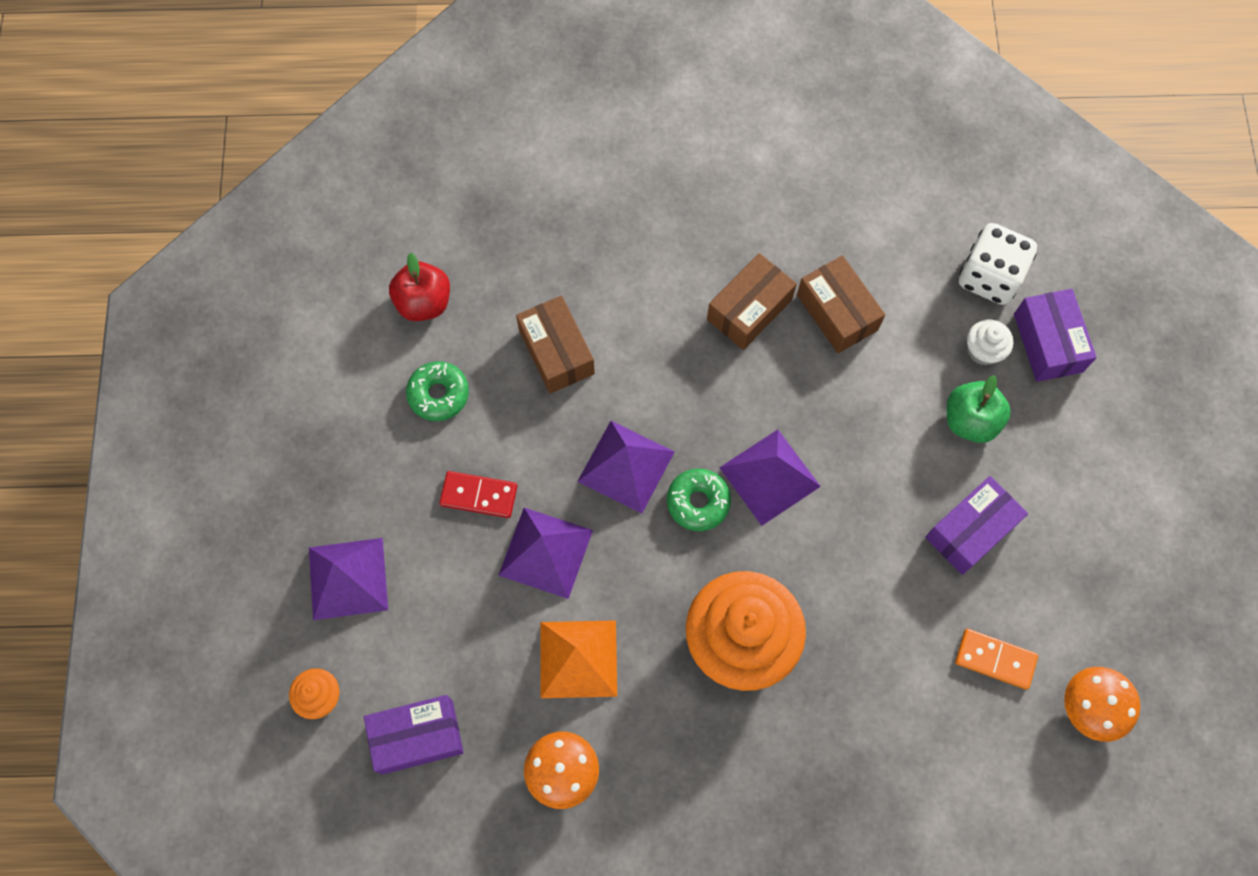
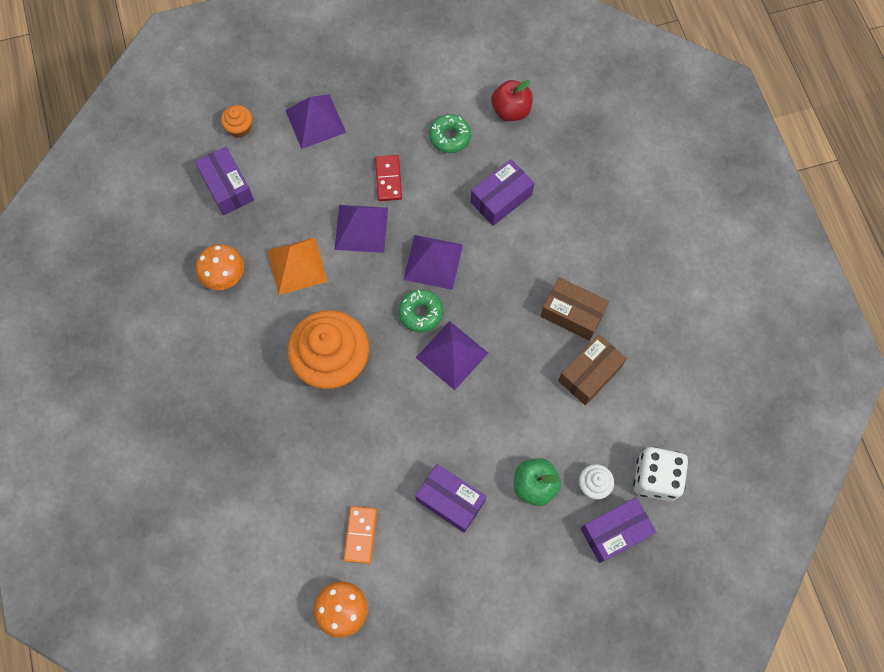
camera: 75 degrees right, 0 degrees up
brown box [516,296,595,394] -> purple box [471,159,534,226]

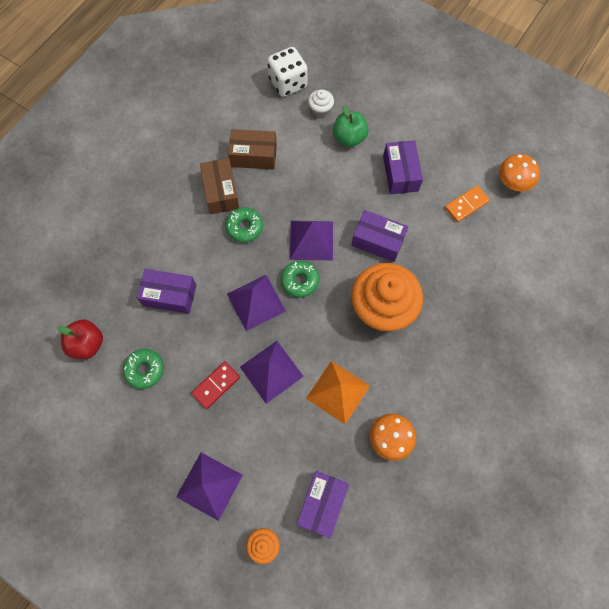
camera: 130 degrees left, 0 degrees up
purple box [581,497,656,563] -> purple box moved to [352,210,409,262]
none -> green donut [226,207,263,243]

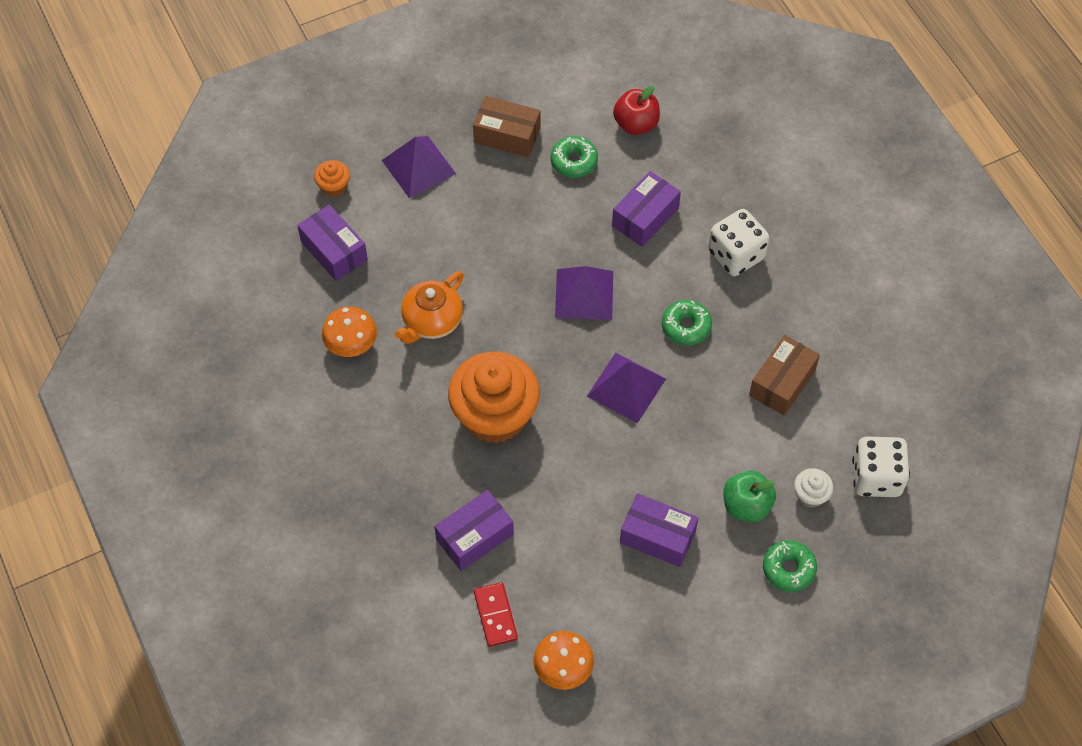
camera: 120 degrees right, 10 degrees down
red domino [191,362,240,409] -> red domino moved to [474,582,518,647]
brown box [200,158,239,214] -> brown box moved to [473,96,541,157]
purple pyramid [240,341,304,404] -> none
green donut [281,261,319,298] -> green donut moved to [763,540,817,592]
orange pyramid [306,361,370,424] -> orange teapot [395,271,464,344]
purple box [352,210,409,262] -> purple box moved to [434,490,514,571]
orange domino [445,186,490,222] -> none
none -> white dice [708,209,769,276]

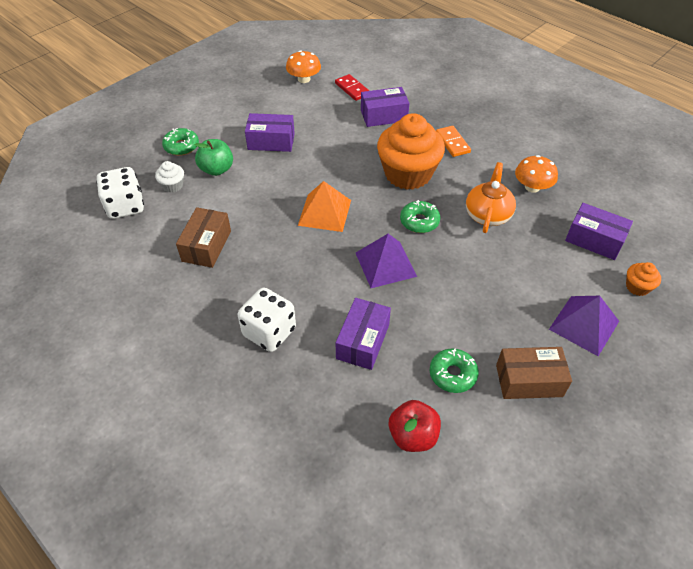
camera: 160 degrees right, 10 degrees down
purple box [434,490,514,571] -> purple box turned 45 degrees clockwise [361,87,409,127]
purple pyramid [587,353,666,423] -> orange pyramid [298,181,351,232]
green donut [662,300,712,346] -> green donut moved to [400,200,440,233]
none -> orange domino [436,126,471,157]

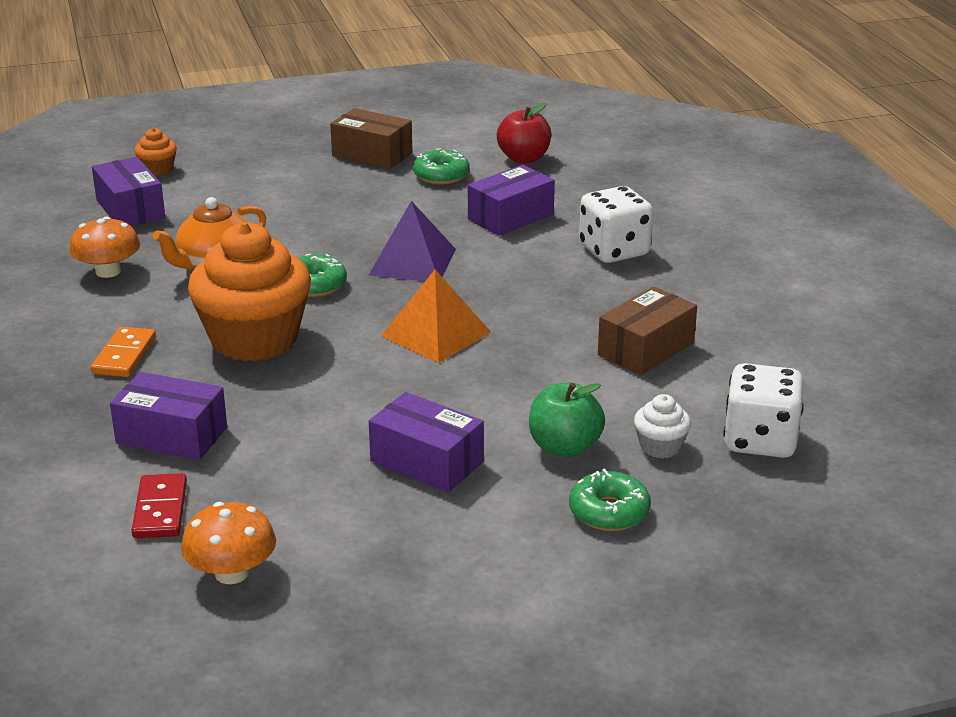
camera: 150 degrees left, 20 degrees down
purple pyramid [549,296,619,356] -> none

